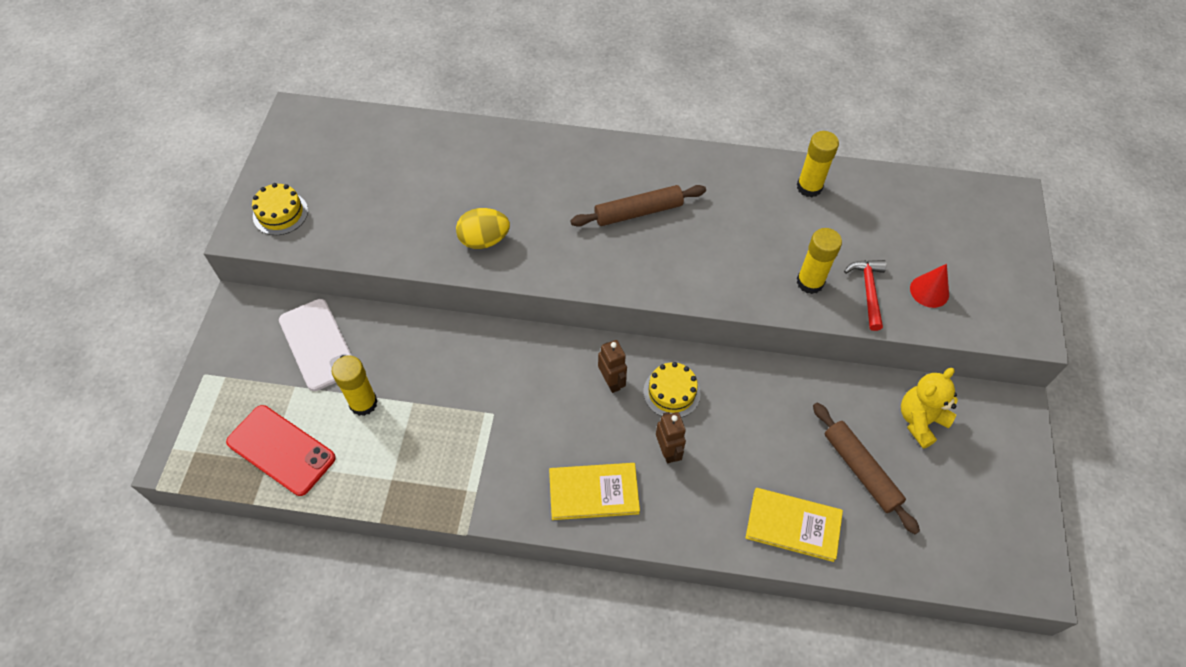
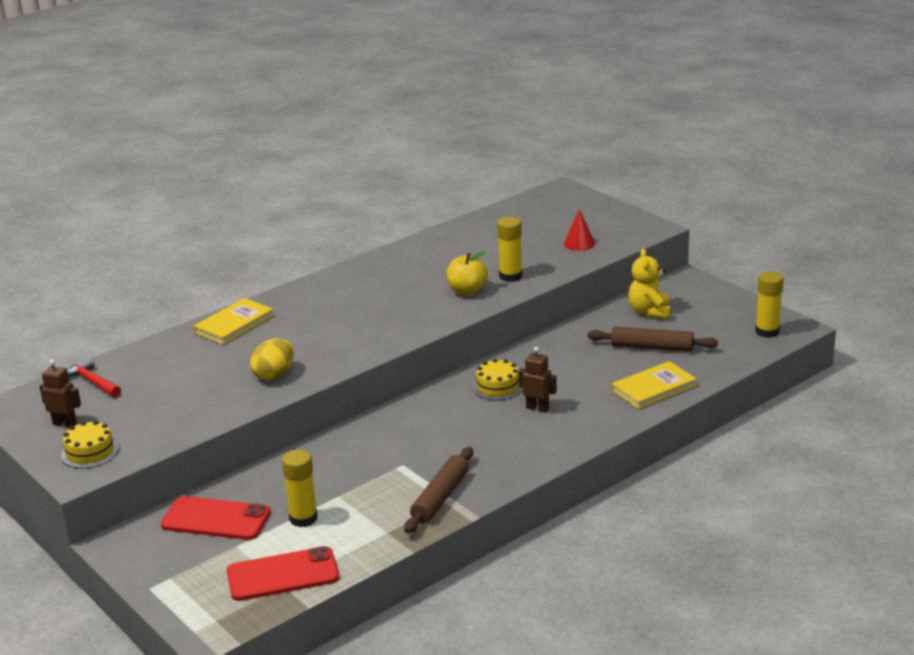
camera: 45 degrees left, 30 degrees down
white phone [279,299,352,391] -> red phone [161,496,271,540]
yellow book [549,463,640,520] -> yellow book moved to [194,298,274,344]
brown rolling pin [570,185,706,227] -> brown rolling pin moved to [404,447,473,533]
brown robot [598,340,627,393] -> brown robot moved to [39,359,81,427]
yellow glue stick [797,131,839,197] -> yellow glue stick moved to [755,271,783,338]
red hammer [844,260,886,331] -> red hammer moved to [67,357,121,398]
none -> yellow apple [447,251,488,295]

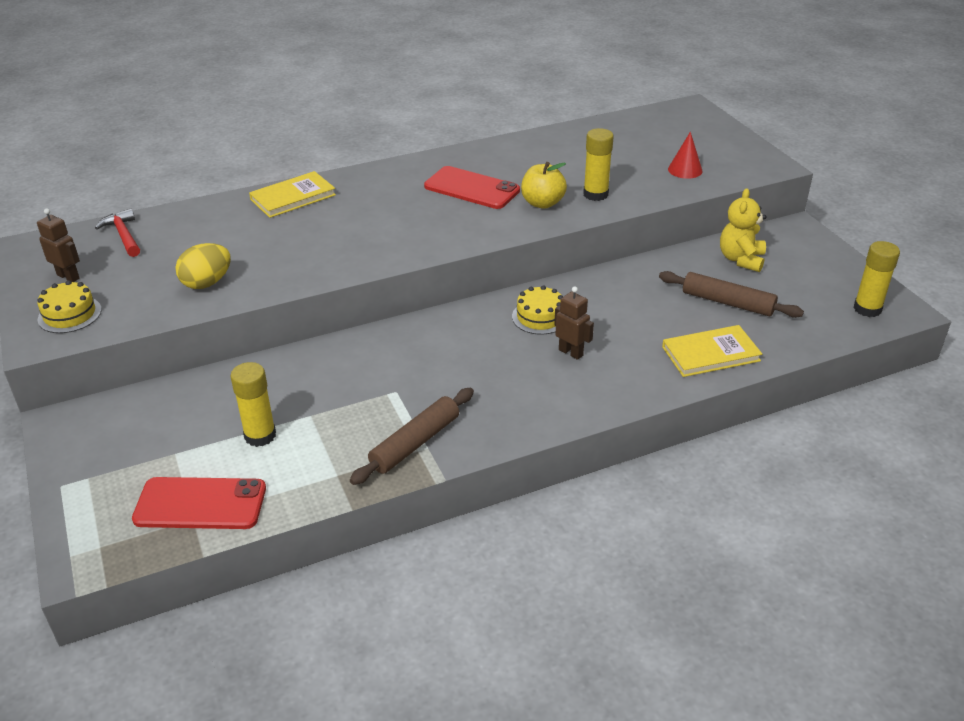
camera: 15 degrees right, 10 degrees up
red phone [161,496,271,540] -> red phone moved to [424,166,520,209]
yellow egg [250,338,294,381] -> yellow egg moved to [176,243,231,289]

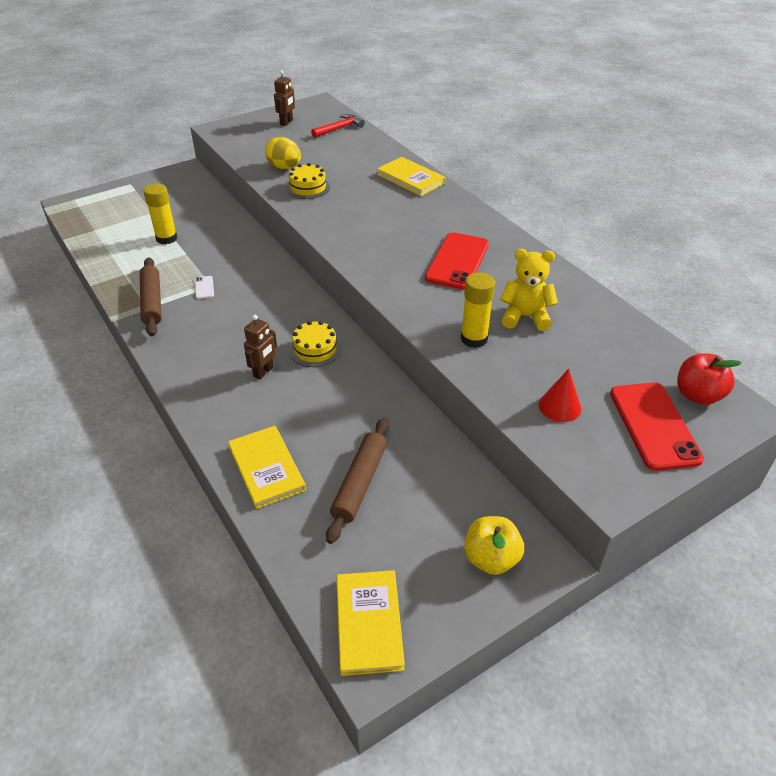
camera: 80 degrees right, 5 degrees up
yellow cake [37,280,101,333] -> yellow cake moved to [286,163,330,199]
red phone [132,477,266,529] -> red phone moved to [610,382,704,471]
brown rolling pin [350,388,474,485] -> brown rolling pin turned 45 degrees clockwise [140,257,162,336]
yellow apple [521,162,567,209] -> yellow apple moved to [464,516,524,575]
yellow teddy bear [720,188,767,272] -> yellow teddy bear moved to [500,249,558,331]
yellow glue stick [853,241,900,317] -> yellow book [336,570,405,676]
none -> white phone [195,276,214,299]
none -> red apple [677,354,742,405]

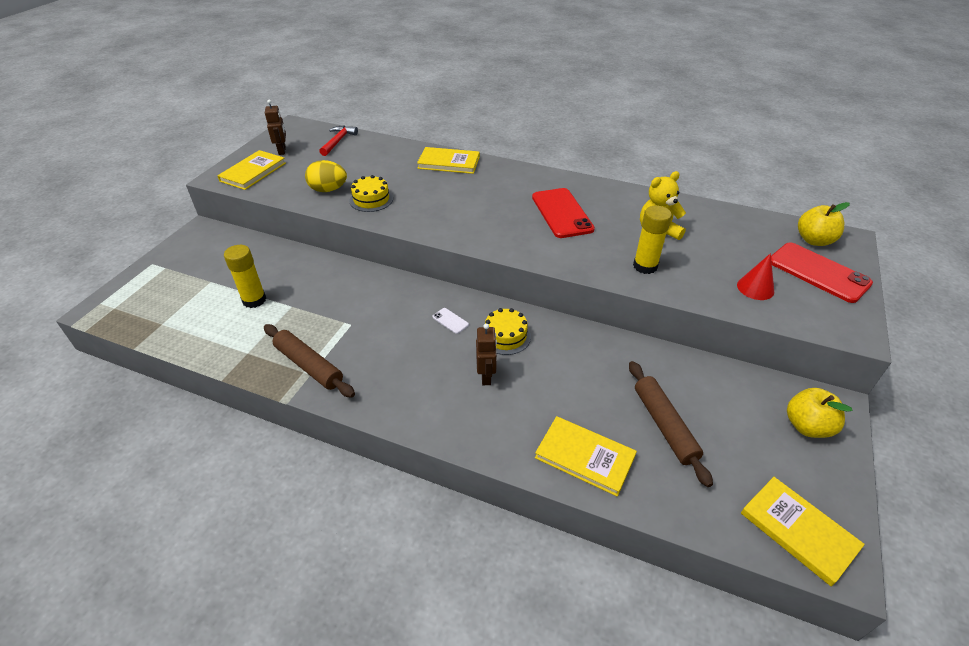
camera: 35 degrees left, 0 degrees up
white phone [195,276,214,299] -> white phone moved to [432,308,469,334]
red apple [677,354,742,405] -> yellow apple [798,202,850,246]
none -> yellow book [217,150,286,190]

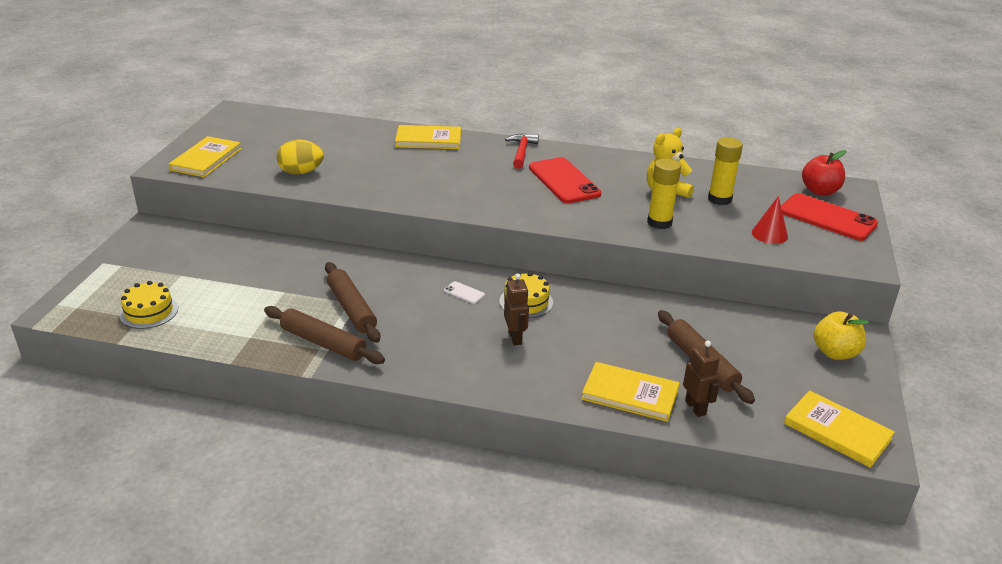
camera: 10 degrees left, 10 degrees down
yellow glue stick [224,245,266,308] -> yellow glue stick moved to [708,137,743,205]
brown robot [265,100,286,155] -> brown robot moved to [683,341,720,417]
red hammer [319,126,358,156] -> red hammer moved to [505,134,539,169]
yellow cake [349,175,393,212] -> yellow cake moved to [119,281,178,329]
yellow apple [798,202,850,246] -> red apple [802,150,846,195]
none -> brown rolling pin [325,262,380,343]

